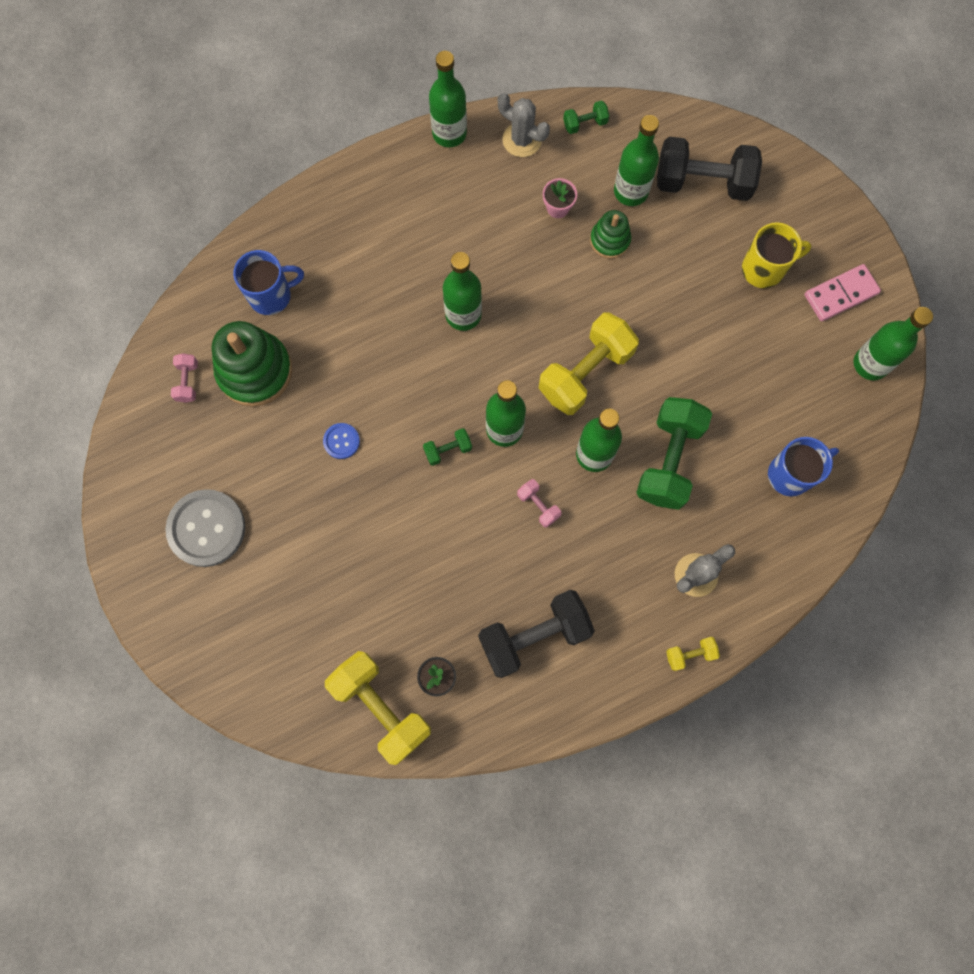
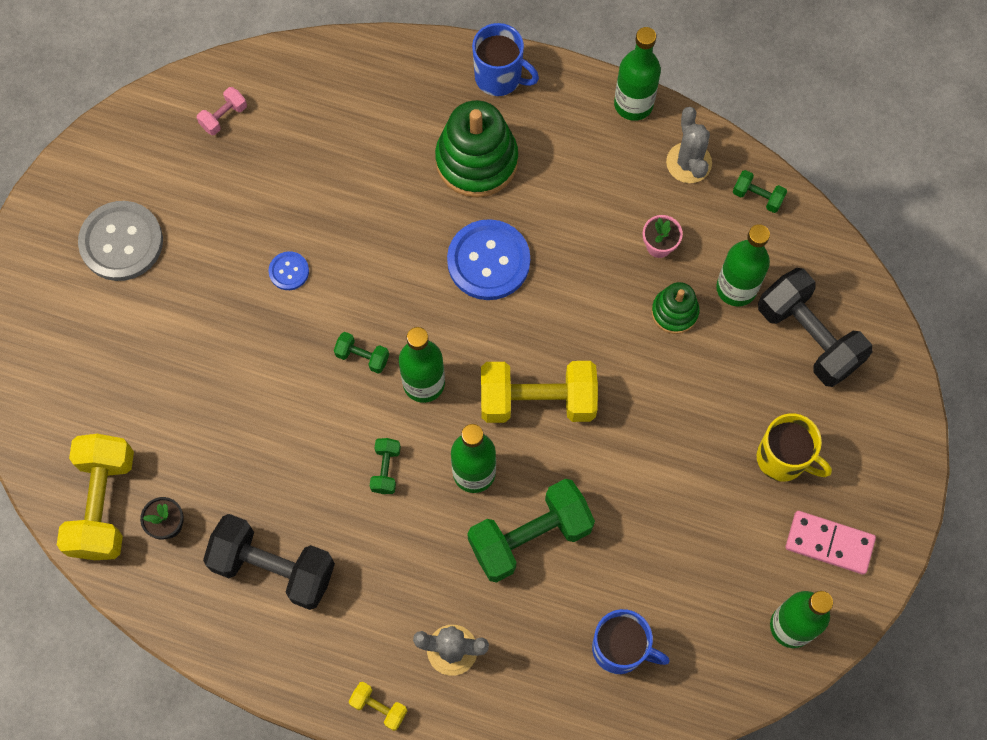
camera: 45 degrees right, 5 degrees down
green stacking toy [212,321,292,407] -> green stacking toy moved to [435,100,518,198]
blue mug [233,250,304,315] -> blue mug moved to [472,23,539,96]
green bottle [443,252,482,331] -> blue button [447,219,530,300]
pink dumbbell [517,479,561,528] -> green dumbbell [370,438,401,494]

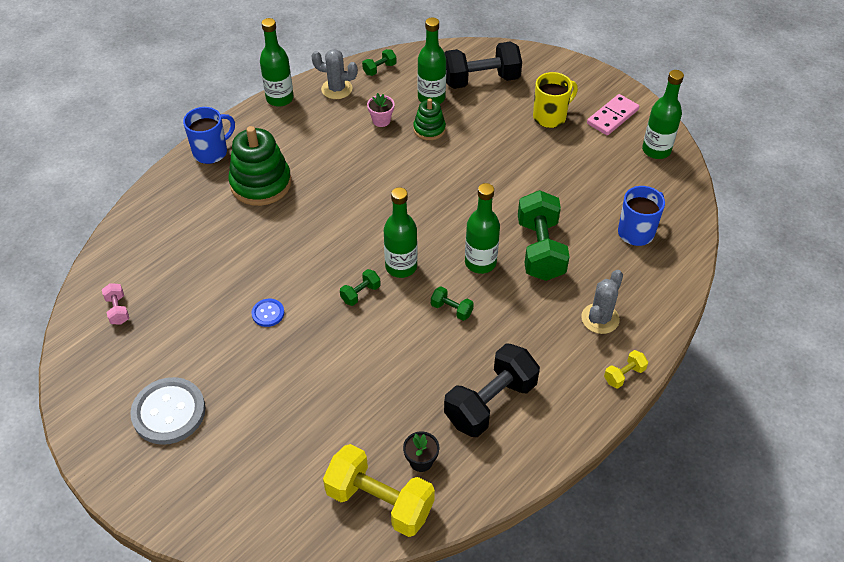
camera: 65 degrees left, 20 degrees down
blue button [447,219,530,300] -> none
yellow dumbbell [481,361,598,423] -> none

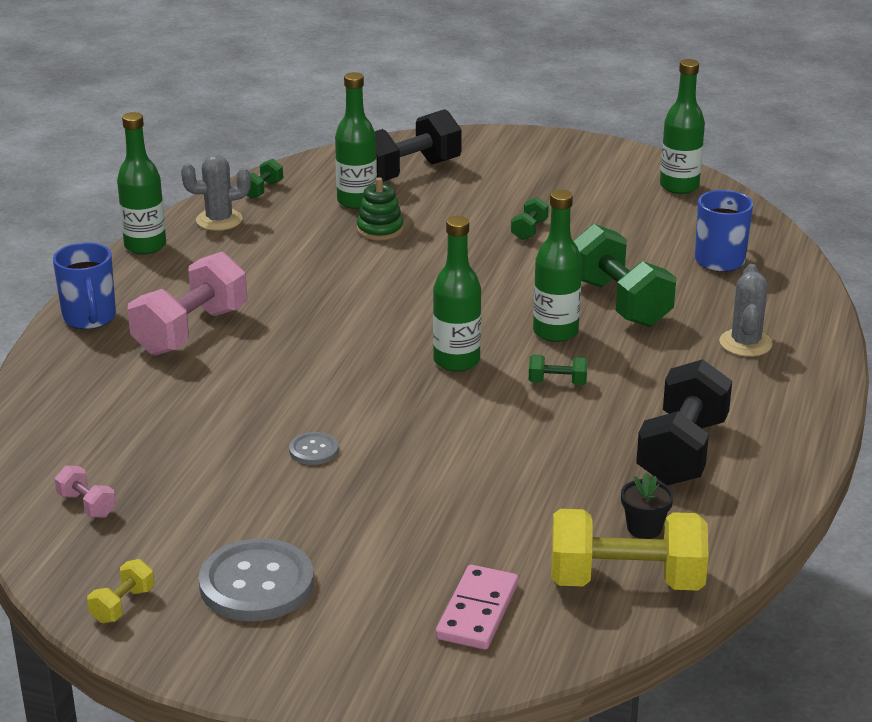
camera: 25 degrees left, 20 degrees down
blue mug [183,107,235,164] -> blue mug turned 135 degrees clockwise [53,242,116,329]
green stacking toy [228,126,292,206] -> pink dumbbell [128,252,247,356]
blue button [251,299,284,327] -> grey button [289,432,339,465]
green dumbbell [340,269,381,306] -> green dumbbell moved to [511,197,549,240]
pink flower pot [367,93,394,127] -> none
yellow mug [533,72,578,128] -> none
pink domino [587,94,639,135] -> pink domino moved to [436,565,518,650]
yellow dumbbell [604,350,648,389] -> yellow dumbbell moved to [87,559,154,623]

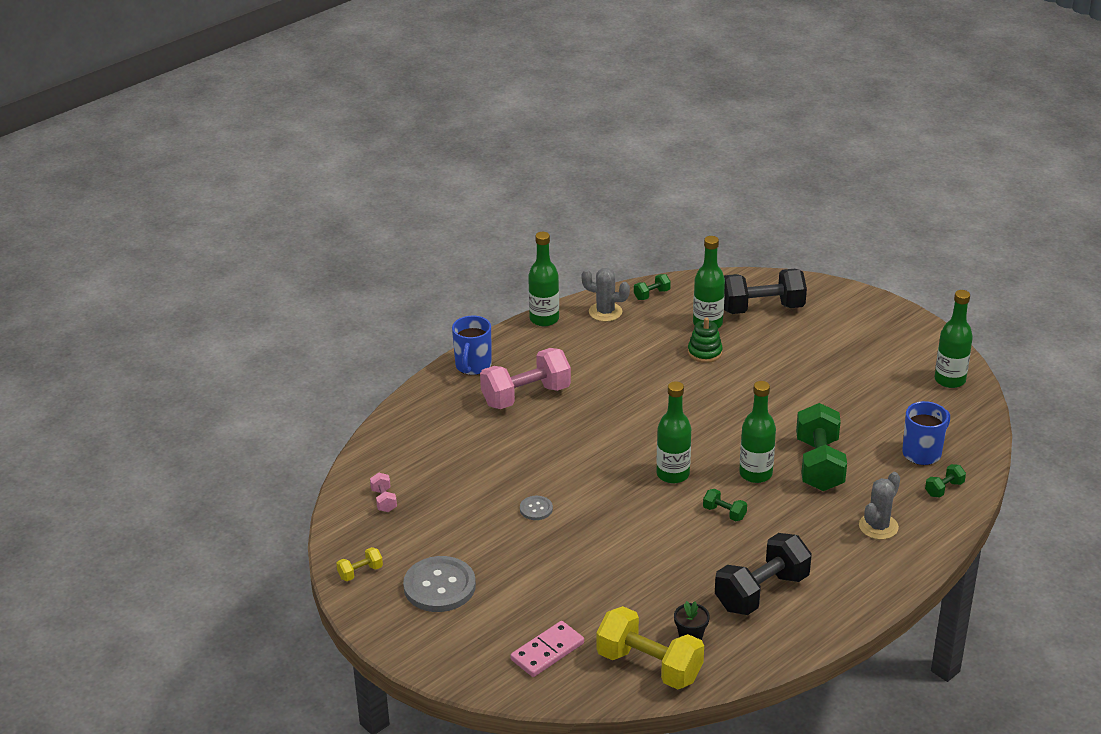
camera: 30 degrees right, 5 degrees up
green dumbbell [511,197,549,240] -> green dumbbell moved to [925,464,966,497]

